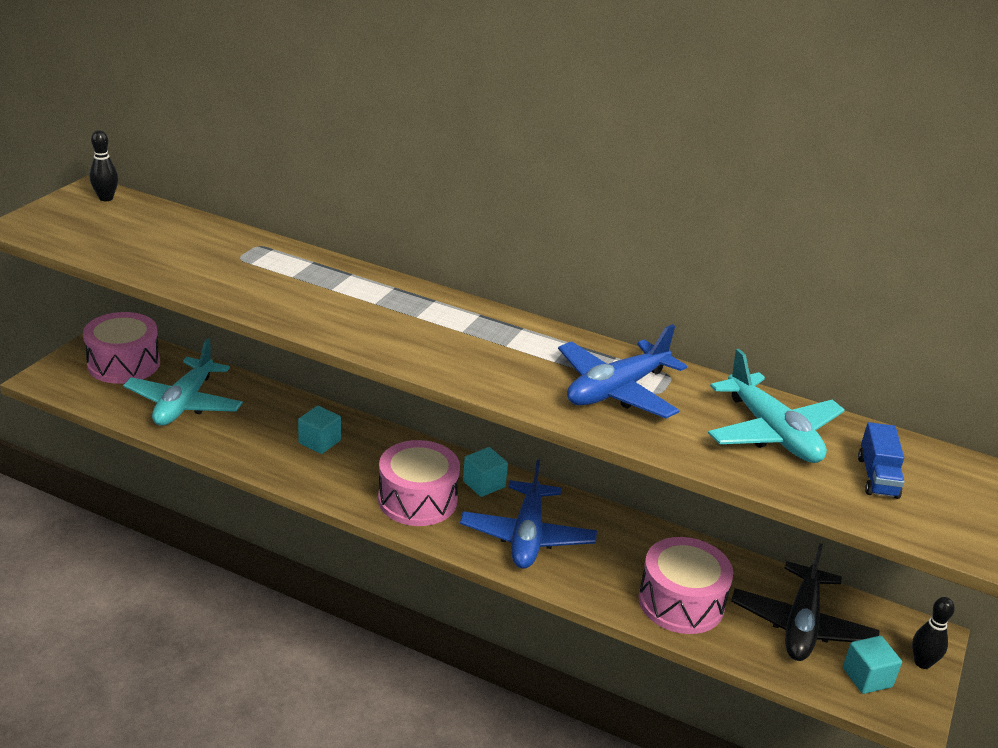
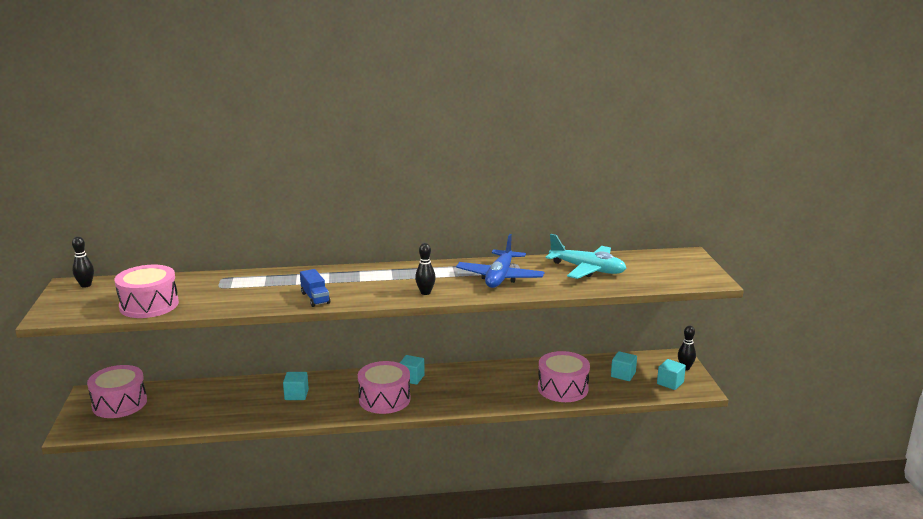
camera: 30 degrees left, 10 degrees down
turquoise plane [123,338,243,426] -> none
blue plane [460,459,597,569] -> none
black plane [731,543,880,661] -> turquoise cube [611,351,637,381]
blue truck [858,422,905,499] -> blue truck moved to [300,269,330,307]
none -> pink drum [115,265,179,318]
none -> black bowling pin [415,243,436,295]

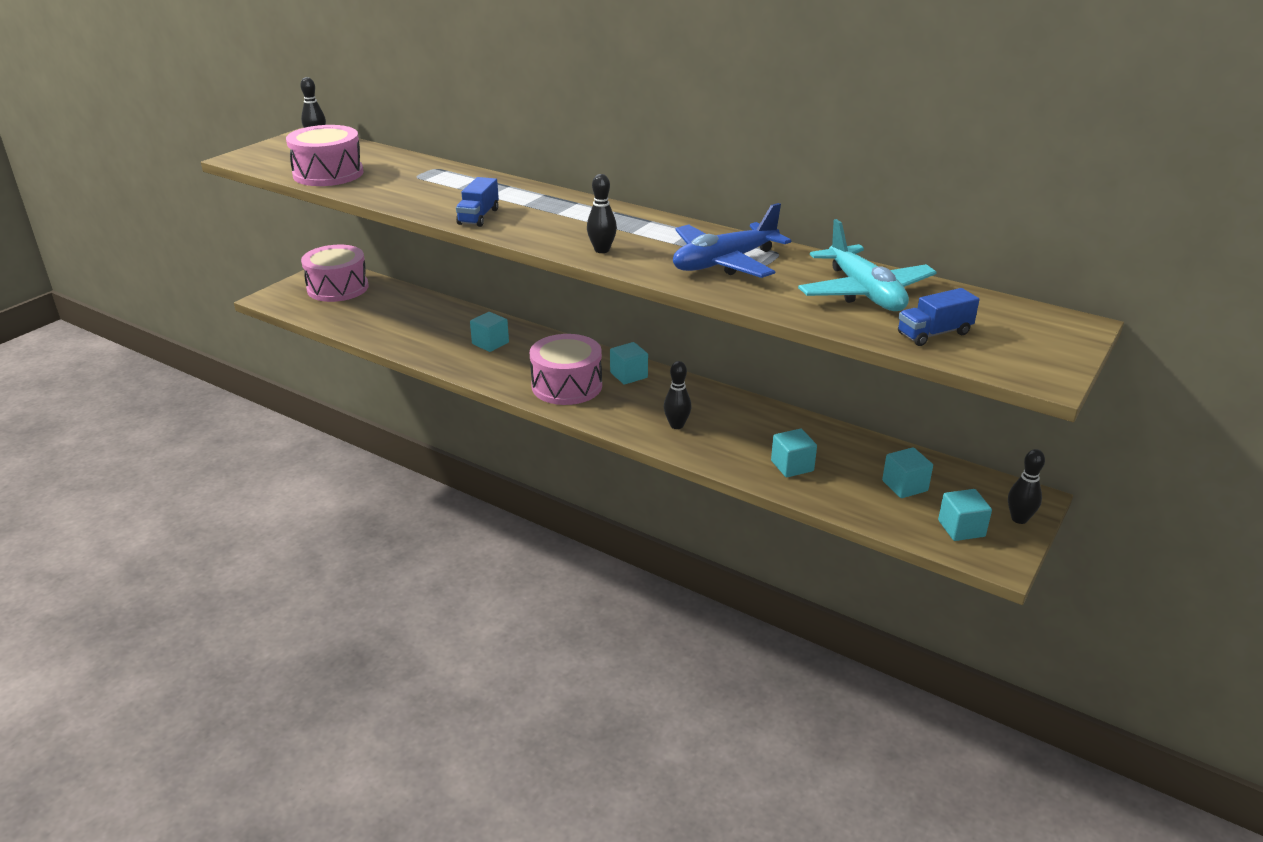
camera: 40 degrees right, 10 degrees up
pink drum [538,351,590,402] -> turquoise cube [771,429,817,477]
none -> black bowling pin [664,361,691,429]
none -> blue truck [898,288,979,346]

